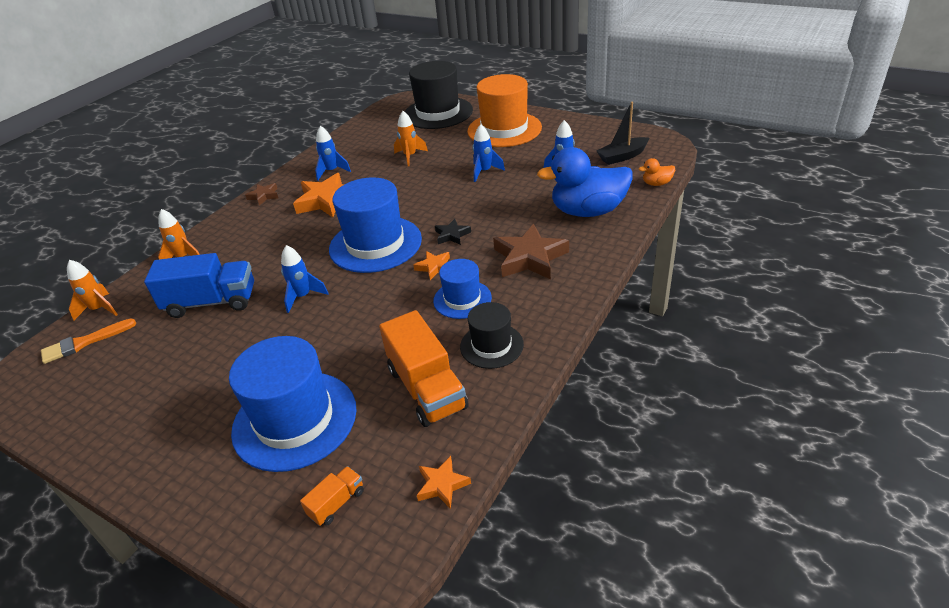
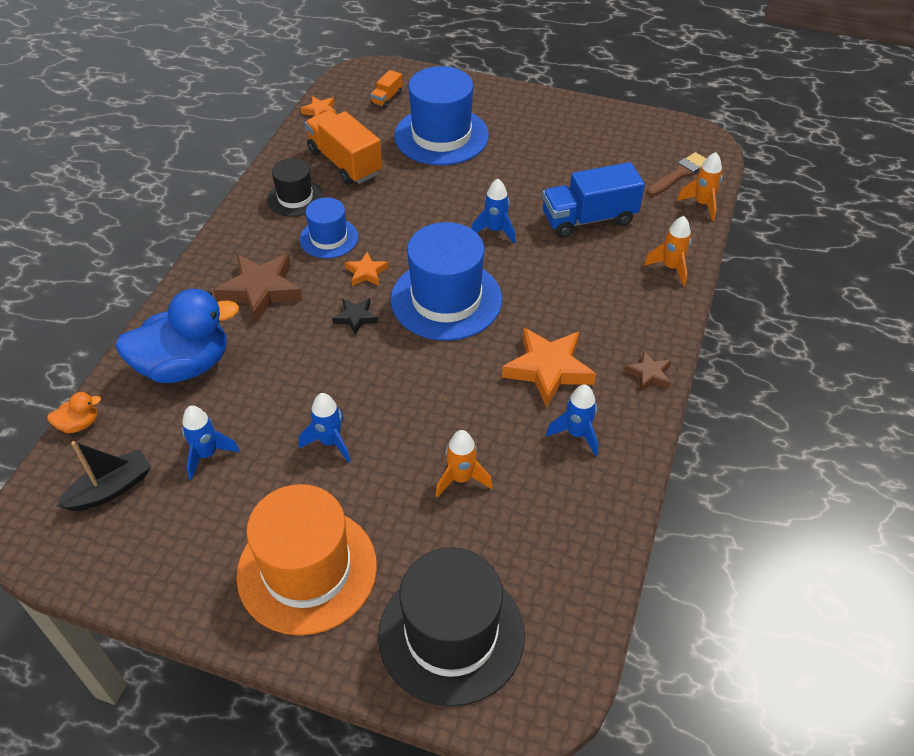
camera: 165 degrees right, 10 degrees up
orange brush [41,319,136,364] -> brown brush [647,152,706,196]

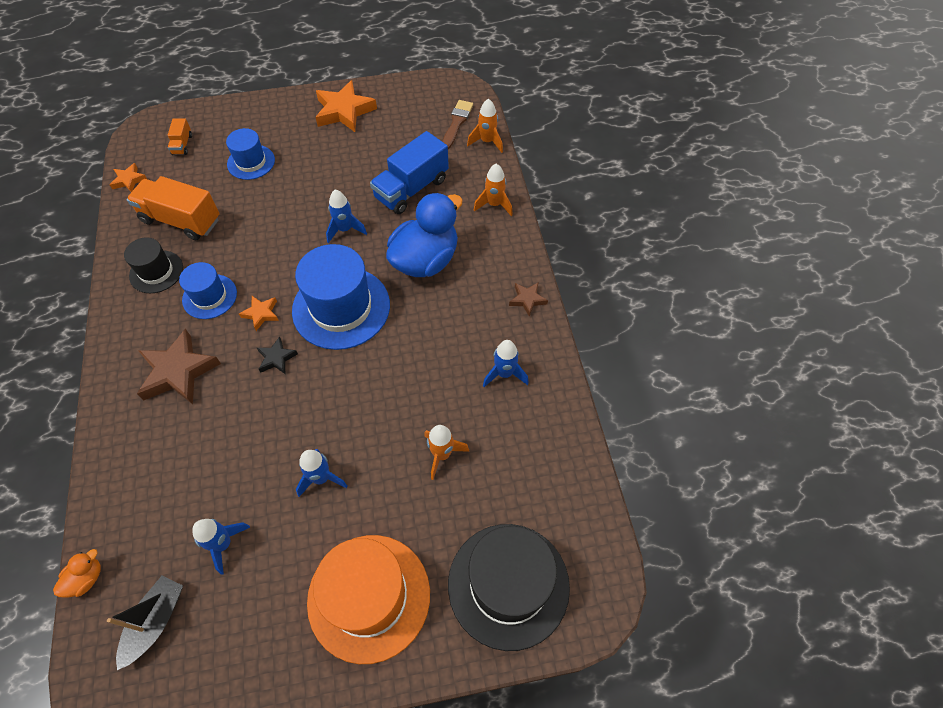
camera: 30 degrees left, 10 degrees up
blue duck [115,289,239,383] -> blue duck moved to [386,193,463,277]
blue hat [394,66,489,165] -> blue hat [226,128,275,180], size x0.56
orange star [502,327,596,407] -> orange star moved to [315,80,377,132]

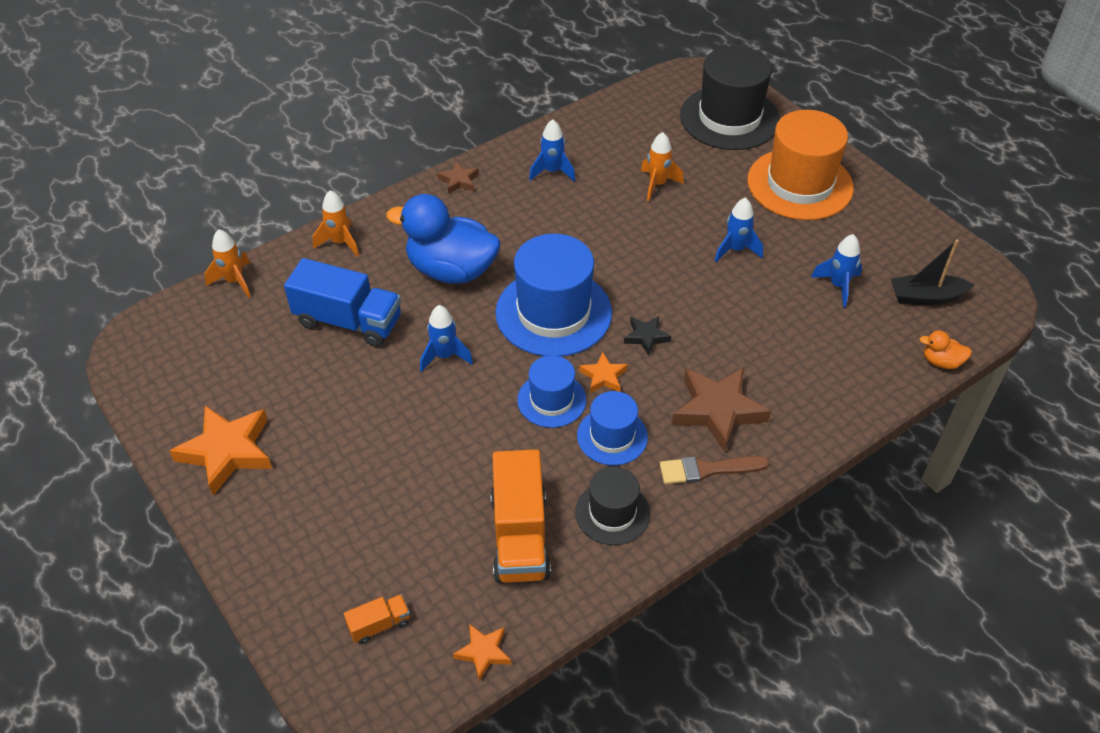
camera: 115 degrees left, 10 degrees down
blue hat [226,128,275,180] -> blue hat moved to [517,355,586,428]
brown brush [442,100,473,149] -> brown brush moved to [660,456,769,484]

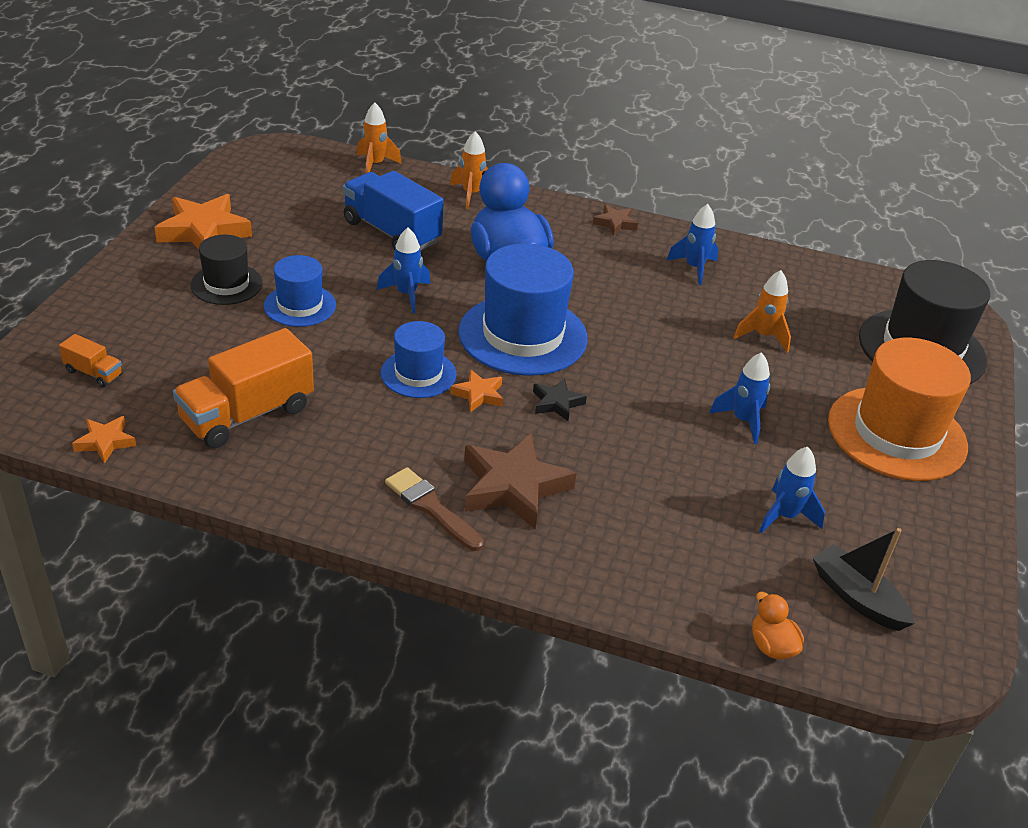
camera: 50 degrees right, 10 degrees down
blue truck [284,258,401,347] -> blue truck turned 150 degrees clockwise [343,171,444,251]
black hat [575,467,650,545] -> black hat moved to [191,235,263,305]
blue hat [577,391,648,466] -> blue hat moved to [264,255,336,327]

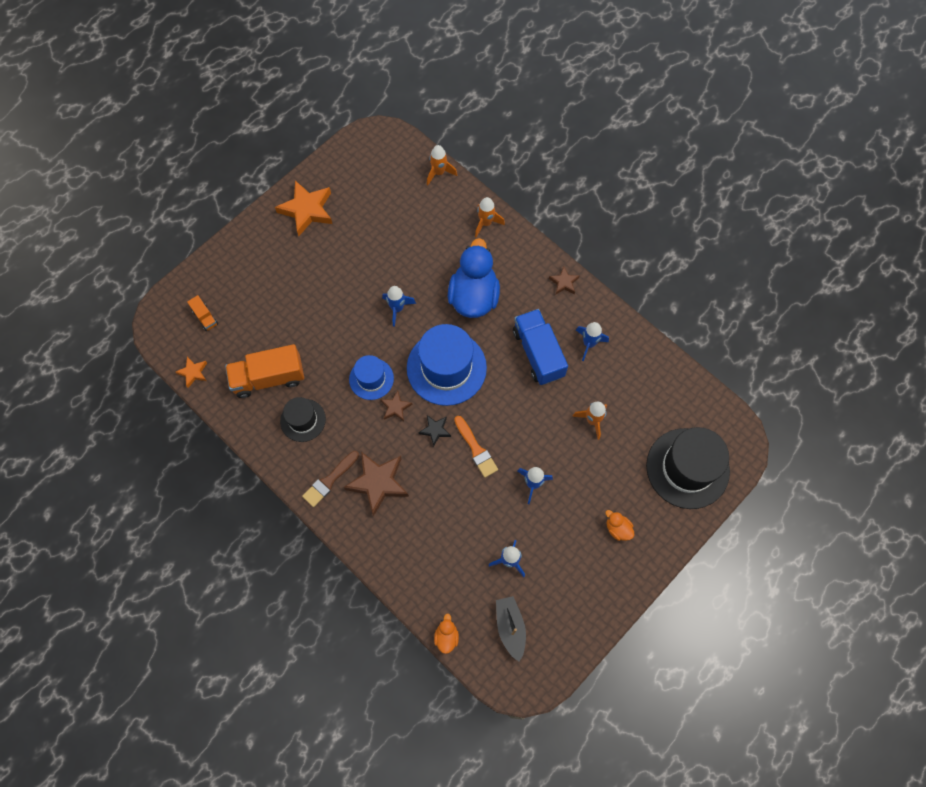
camera: 30 degrees right, 30 degrees up
black hat [191,235,263,305] -> black hat moved to [280,397,326,442]
blue hat [264,255,336,327] -> none
blue truck [343,171,444,251] -> blue truck moved to [513,309,568,385]
brown brush [385,467,484,551] -> brown brush turned 120 degrees counterclockwise [302,451,359,507]
orange star [450,369,503,412] -> brown star [380,391,413,421]
orange hat [828,338,971,481] -> orange duck [605,510,634,541]
none -> orange brush [454,416,498,478]

